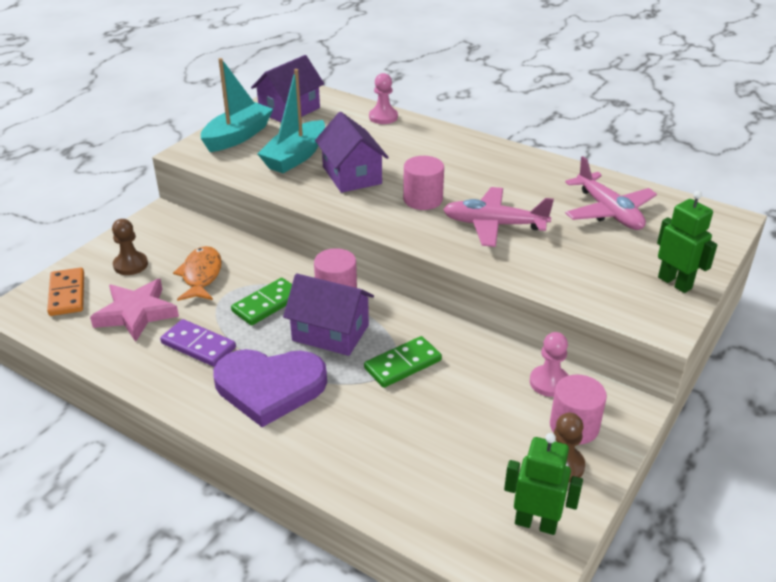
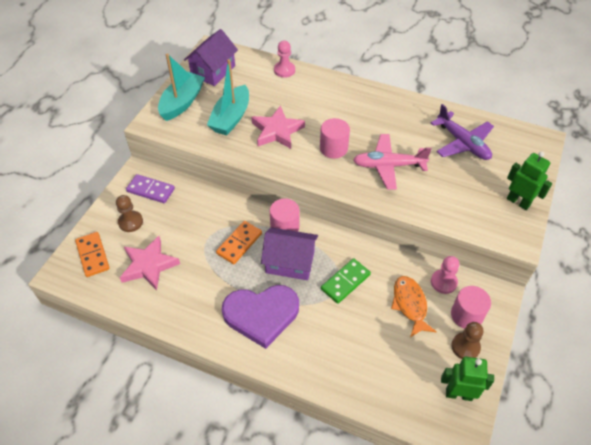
camera: 10 degrees left, 15 degrees up
purple domino [160,319,236,367] -> purple domino moved to [126,174,175,203]
orange fish [173,246,222,301] -> orange fish moved to [391,276,437,337]
green domino [231,278,292,325] -> orange domino [216,221,262,264]
purple house [315,112,389,193] -> pink star [251,105,305,149]
pink plane [565,156,657,230] -> purple plane [431,104,494,160]

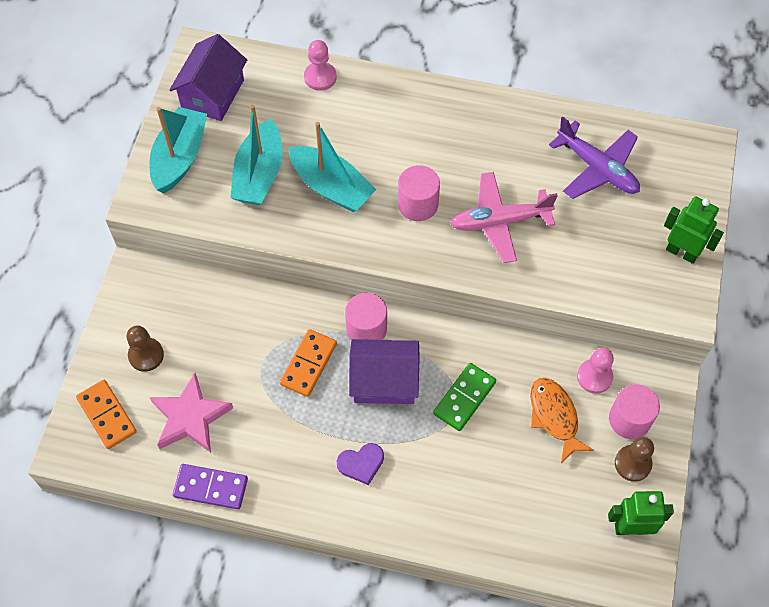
camera: 10 degrees left, 10 degrees up
purple domino [126,174,175,203] -> purple domino moved to [173,464,248,509]
purple heart [222,285,299,349] -> purple heart [337,443,384,485], size x0.46
pink star [251,105,305,149] -> turquoise boat [289,122,377,212]

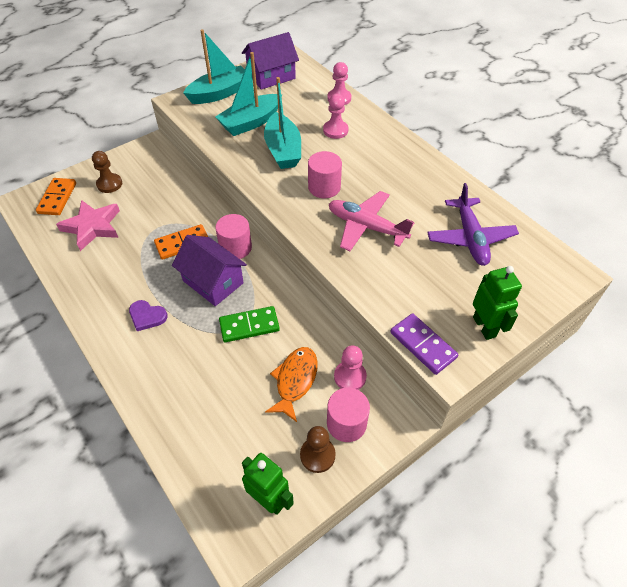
camera: 40 degrees right, 10 degrees down
purple domino [173,464,248,509] -> purple domino moved to [390,313,458,375]
none -> pink pawn [323,94,349,139]

